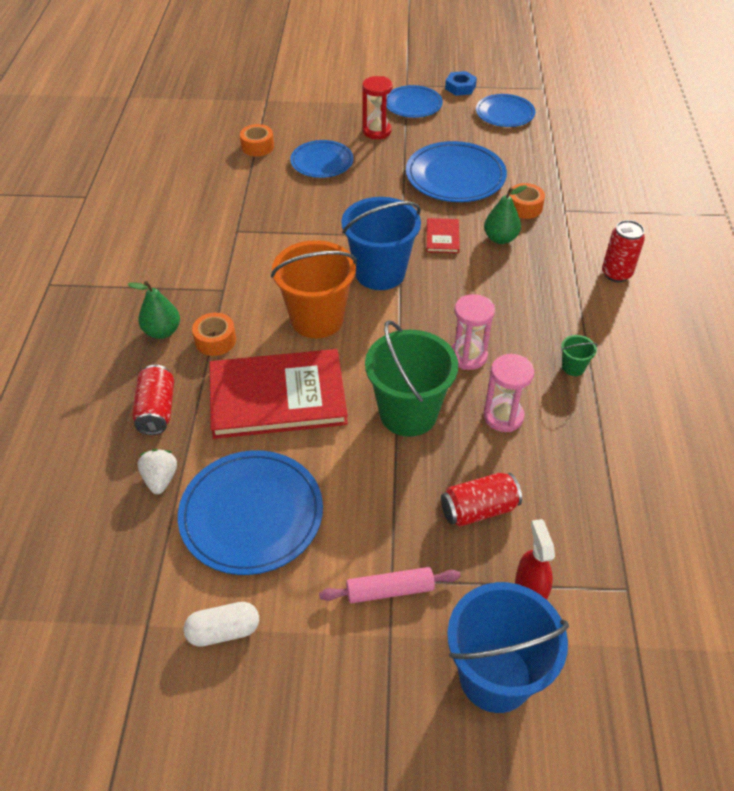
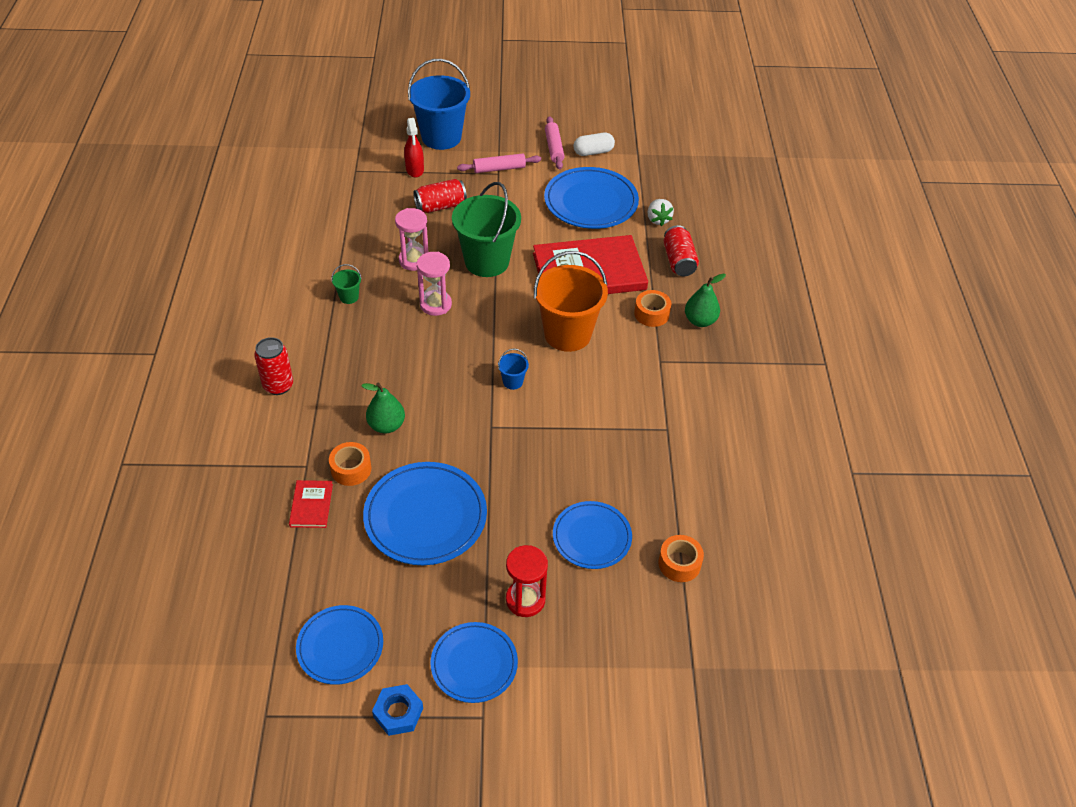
camera: 175 degrees right, 0 degrees up
blue bucket [341,197,421,290] -> blue bucket [498,349,529,390], size x0.41
red book [427,218,460,253] -> red book moved to [289,480,333,528]
none -> pink rolling pin [545,116,565,170]

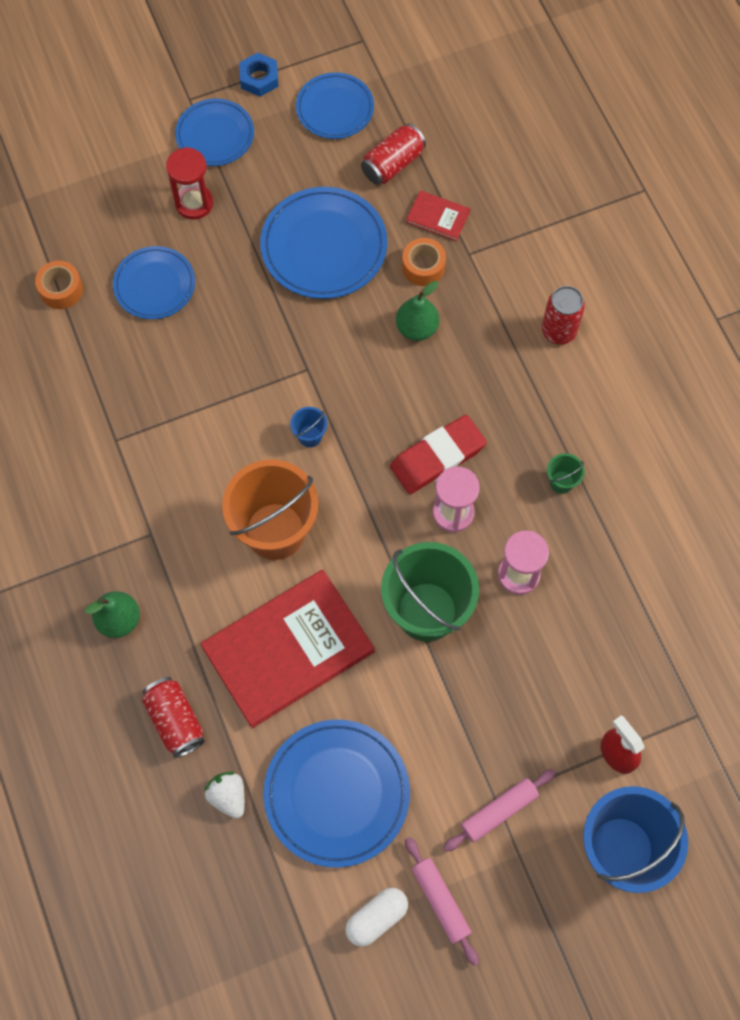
camera: 160 degrees right, 20 degrees up
red book [289,480,333,528] -> red book turned 45 degrees counterclockwise [406,190,470,241]
red can [413,179,467,213] -> red can moved to [361,124,426,185]
orange tape [634,290,671,327] -> none
none -> red eraser [390,415,487,494]

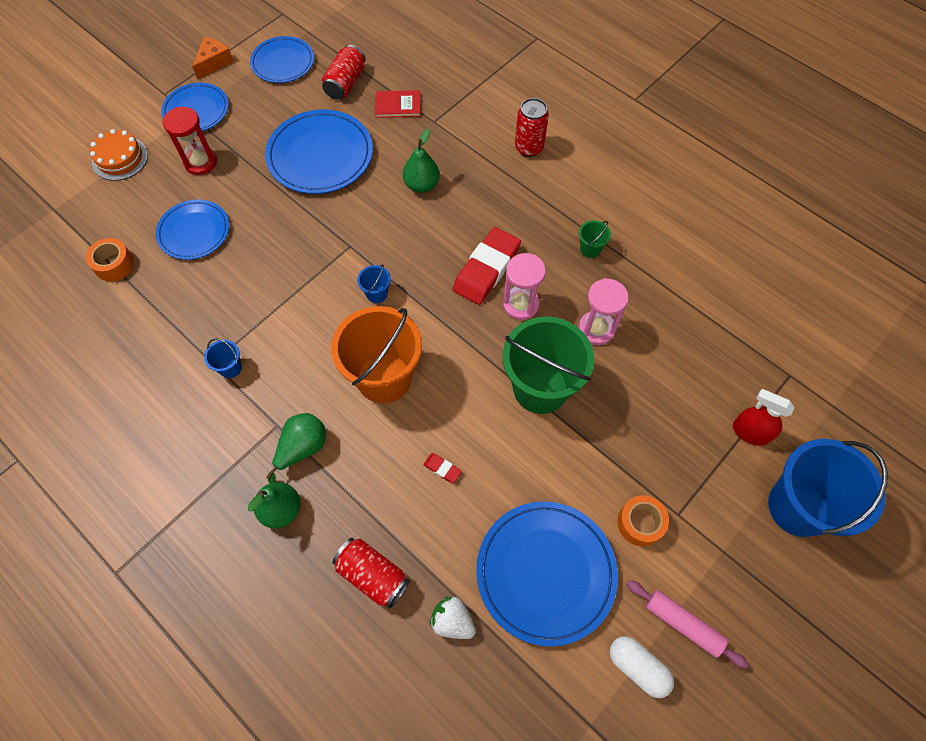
camera: 25 degrees left, 5 degrees down
red book [201,570,375,728] -> red eraser [423,453,461,483]
blue nut [239,53,278,97] -> orange cheese [192,37,234,79]
white capsule [345,888,408,947] -> white capsule turned 75 degrees counterclockwise [609,636,674,698]
orange tape [402,238,446,286] -> orange tape moved to [618,495,669,547]
pink rolling pin [443,769,556,852] -> none
none -> orange cake [90,129,148,181]
none -> blue bucket [204,338,242,378]
none -> green pear [266,413,326,483]

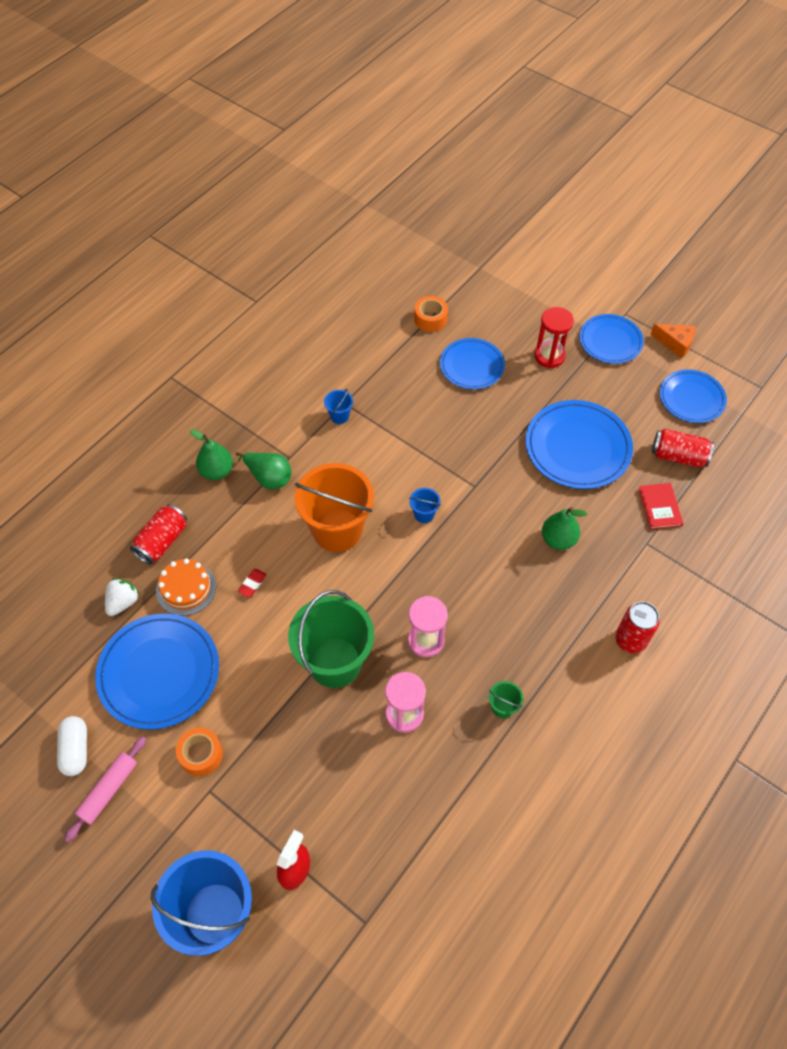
camera: 85 degrees right, 5 degrees down
orange cake [90,129,148,181] -> orange cake moved to [156,558,216,616]
red eraser [453,227,521,305] -> none
white capsule [609,636,674,698] -> white capsule turned 45 degrees counterclockwise [57,716,87,776]

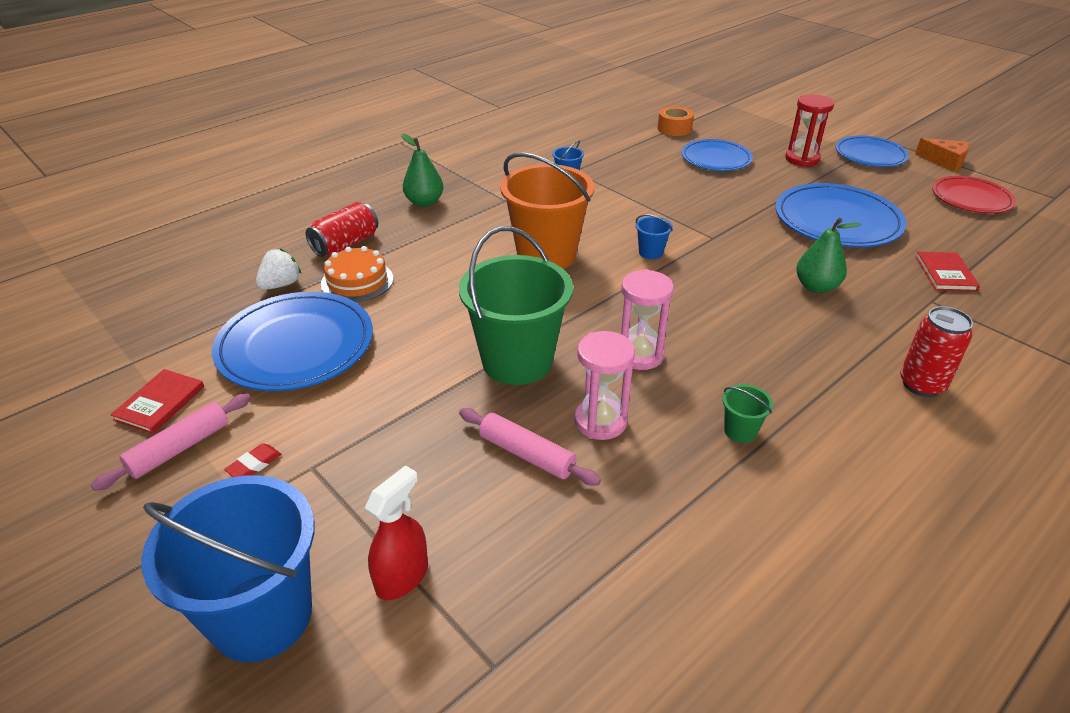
camera: 10 degrees right, 20 degrees down
white capsule [57,716,87,776] -> red book [110,369,204,434]
orange tape [176,728,223,776] -> none
green pear [236,452,292,489] -> none
red eraser [238,569,267,597] -> red eraser moved to [224,443,281,477]
red can [652,429,714,467] -> none
blue plate [659,370,727,423] -> red plate [932,176,1016,213]
none -> pink rolling pin [459,408,601,486]

